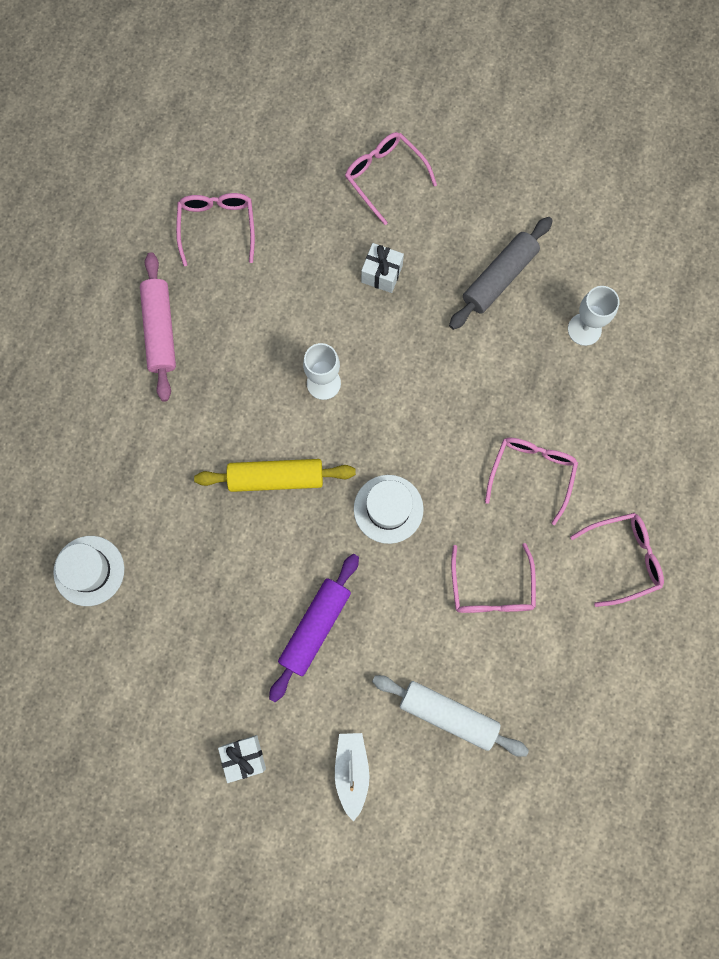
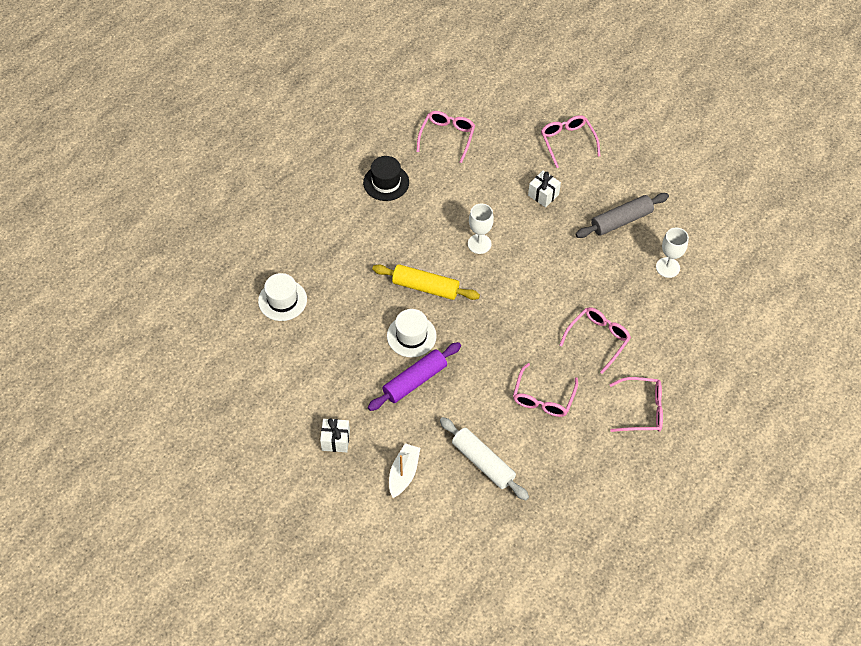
camera: 20 degrees right, 20 degrees down
pink rolling pin [140,252,176,402] -> black hat [363,156,409,201]
white hat [354,475,424,544] -> white hat moved to [387,309,437,357]

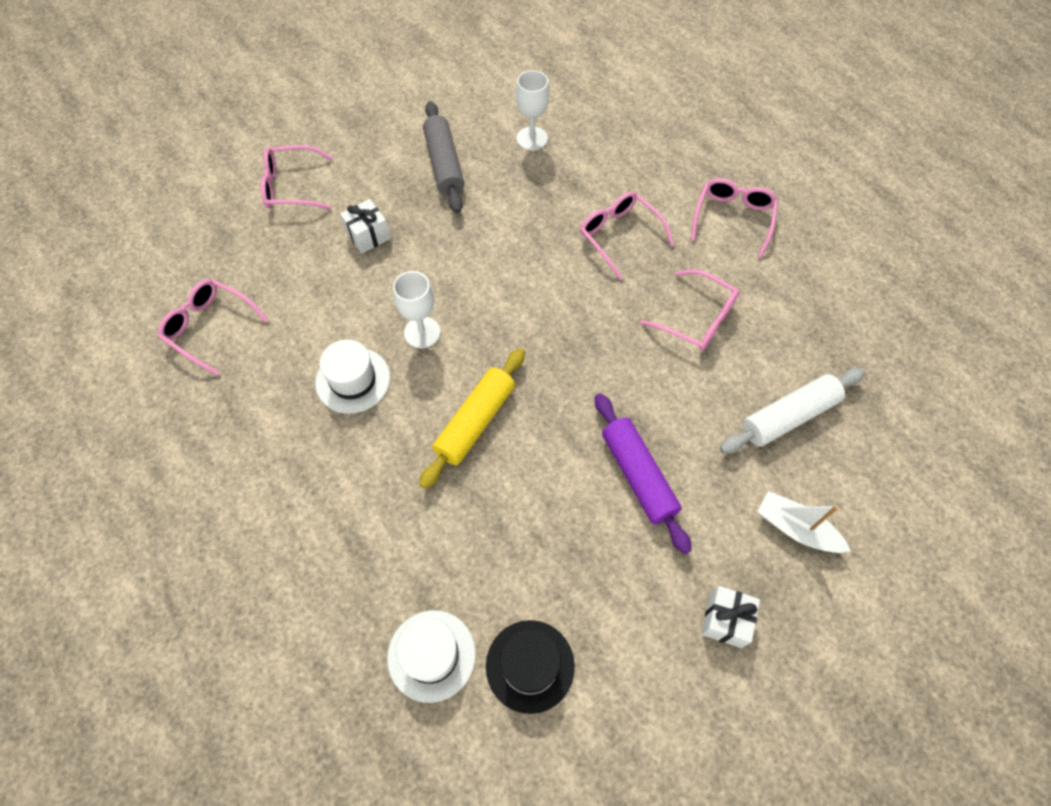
camera: 75 degrees left, 5 degrees up
black hat [363,156,409,201] -> black hat moved to [486,620,575,714]
white hat [387,309,437,357] -> white hat moved to [315,340,390,414]

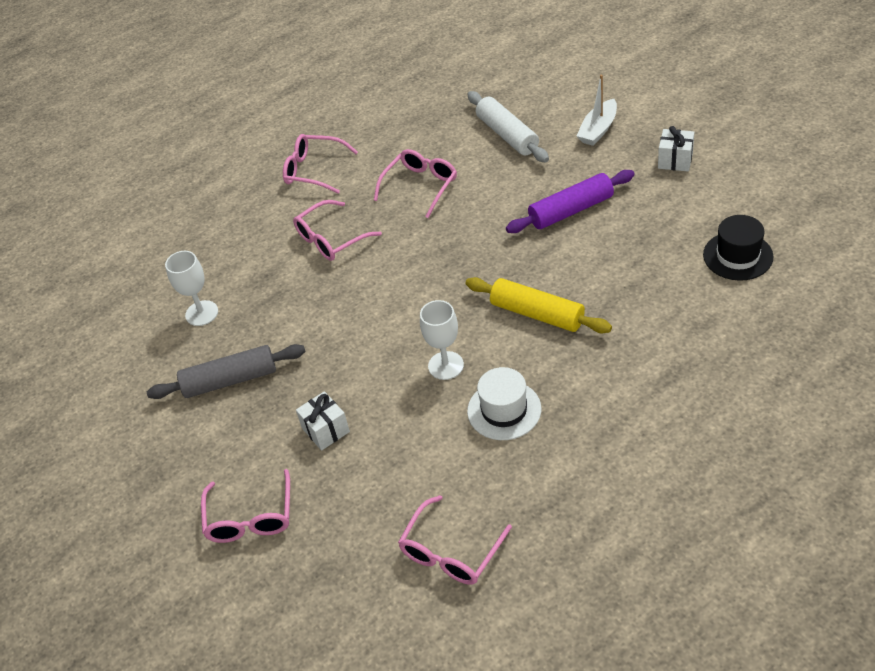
camera: 85 degrees left, 15 degrees down
white hat [387,610,476,703] -> none

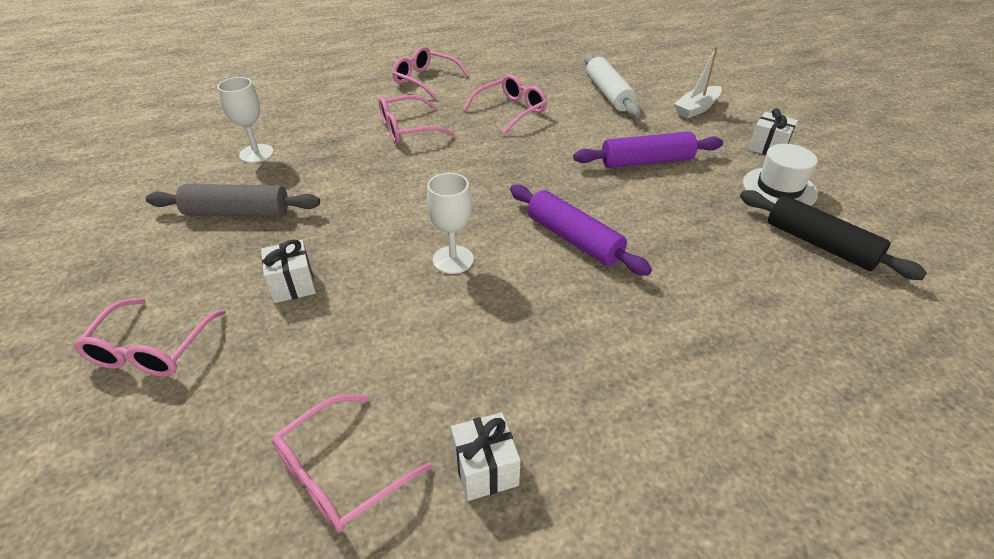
camera: 10 degrees right, 5 degrees down
yellow rolling pin [466,277,612,334] -> purple rolling pin [510,185,652,276]
white hat [467,367,541,440] -> white hat moved to [743,144,818,206]
black hat [703,215,773,281] -> black rolling pin [740,190,927,280]
none -> white gift [451,412,521,501]

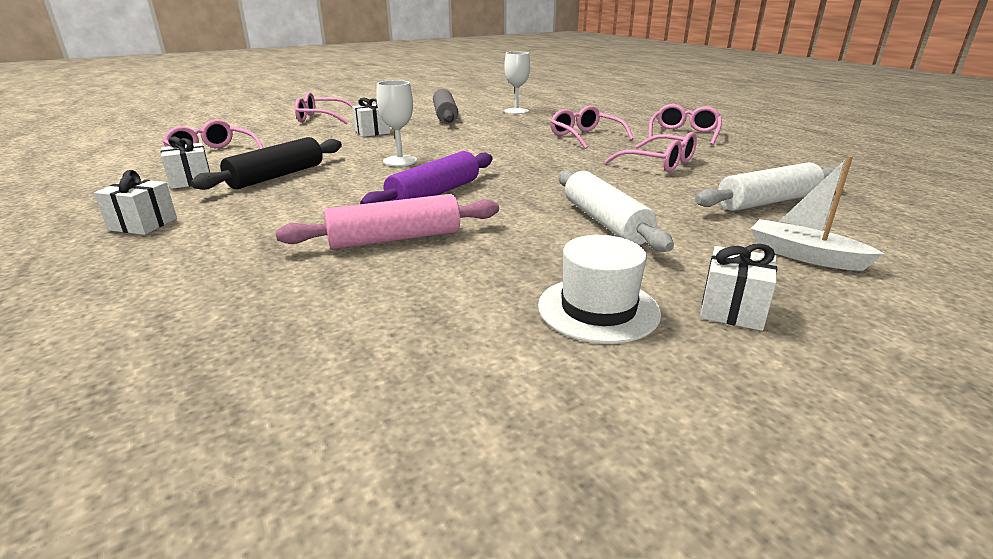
camera: 80 degrees right, 15 degrees down
purple rolling pin [573,132,723,168] -> white rolling pin [558,170,674,252]
black rolling pin [740,190,927,280] -> black rolling pin moved to [191,137,342,190]
none -> white gift [94,170,177,235]
none -> pink rolling pin [275,194,499,249]

